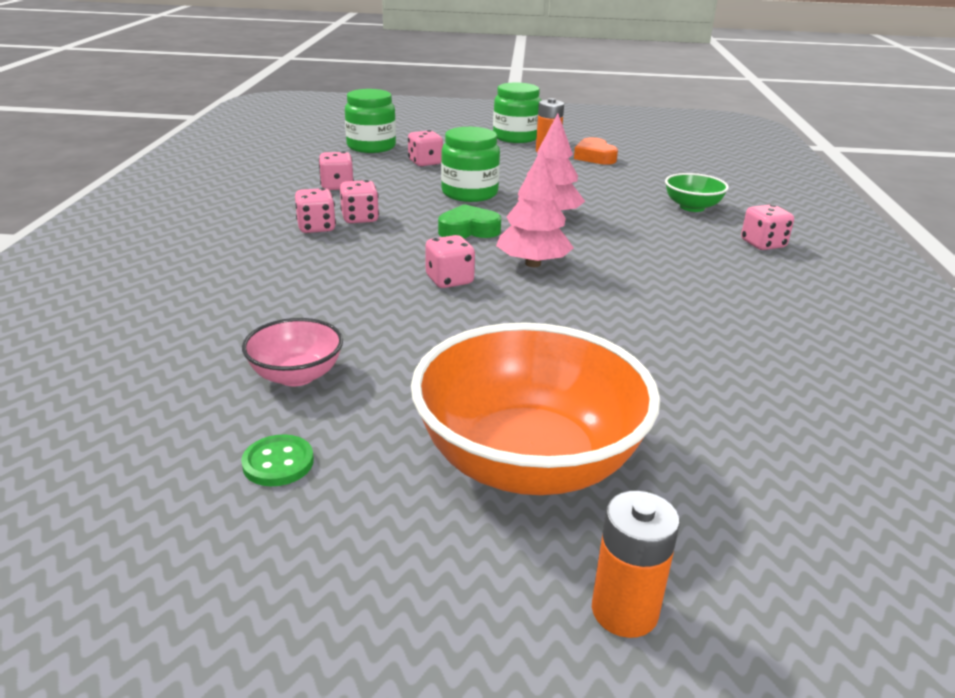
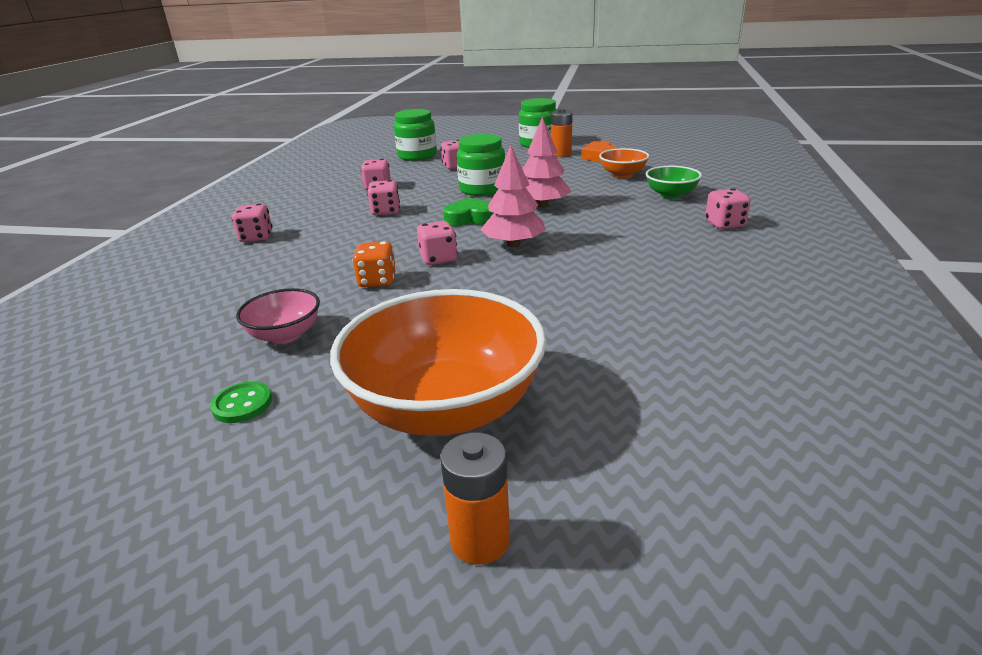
camera: 10 degrees right, 0 degrees up
pink dice [295,188,336,233] -> pink dice moved to [232,203,273,242]
none -> orange dice [352,242,396,287]
none -> orange bowl [599,148,649,178]

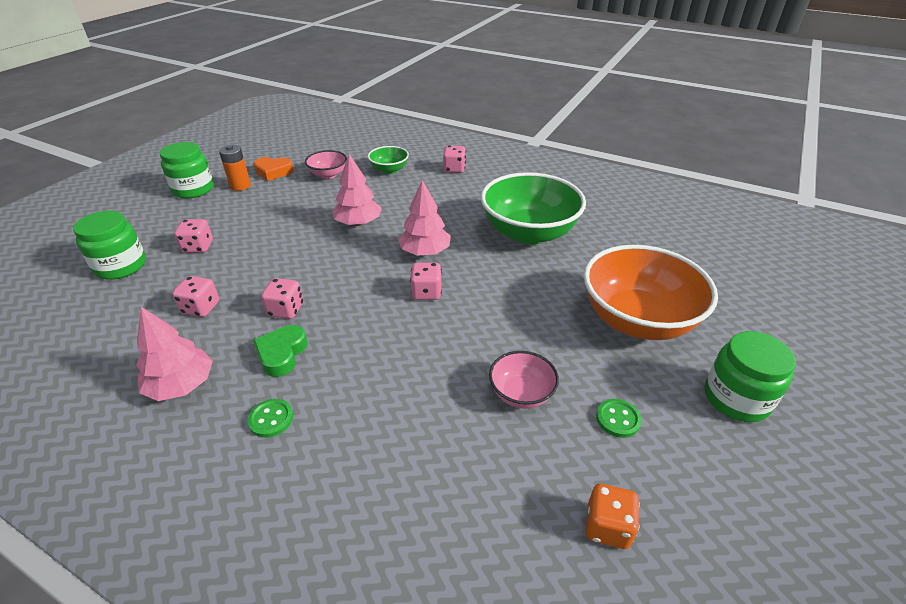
camera: 75 degrees left, 10 degrees up
pink dice [232,203,273,242] -> green button [248,399,293,438]
orange dice [352,242,396,287] -> orange dice moved to [586,484,640,549]
orange battery [440,432,510,565] -> none
green heart [443,197,493,226] -> green heart moved to [253,325,308,377]
green jar [457,134,505,196] -> green jar moved to [705,331,796,422]
orange bowl [599,148,649,178] -> pink bowl [305,150,347,179]
none -> pink tree [136,307,213,401]
none -> green bowl [481,172,586,245]

